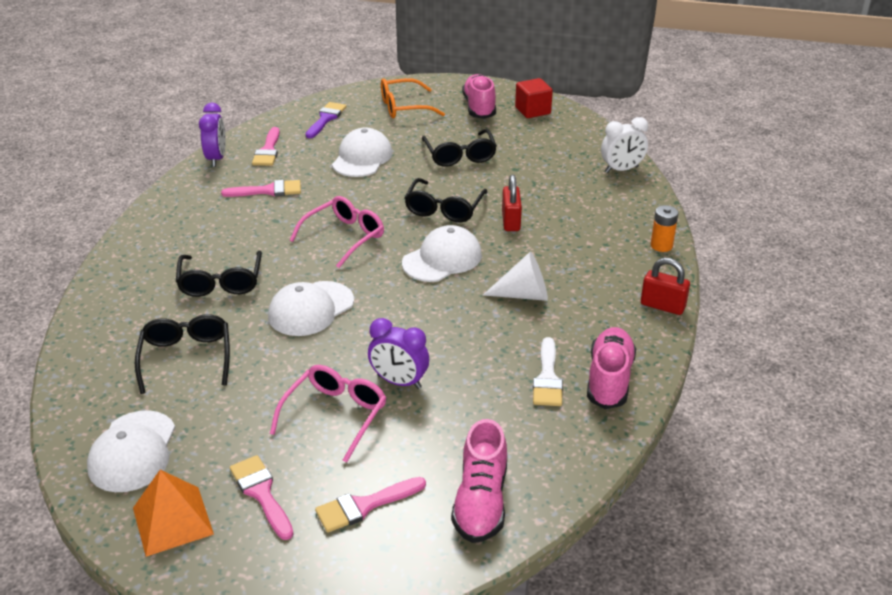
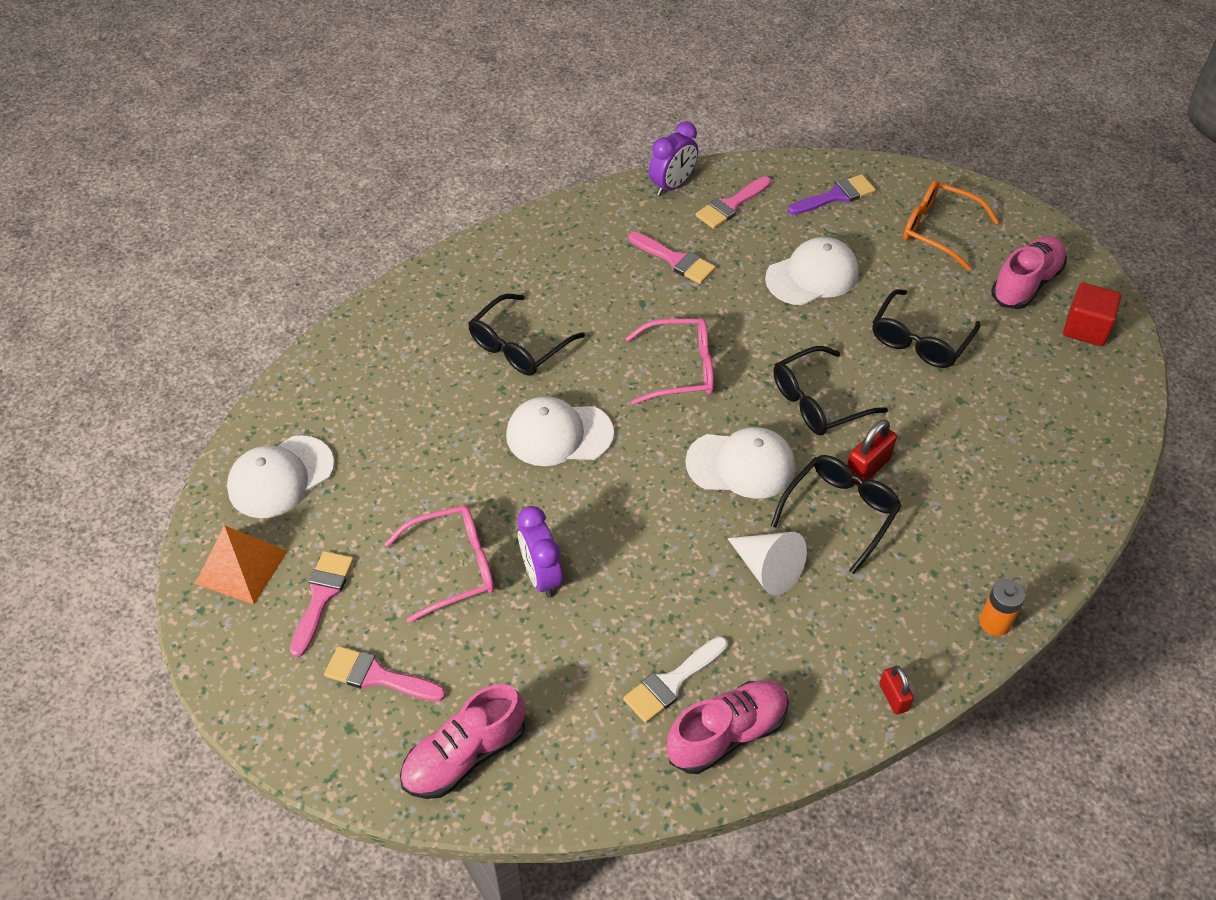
camera: 45 degrees right, 15 degrees up
black glasses [135,314,230,394] -> black glasses moved to [771,455,901,574]
white clock [601,117,648,173] -> none
red padlock [641,258,690,315] -> red padlock [879,666,914,715], size x0.66

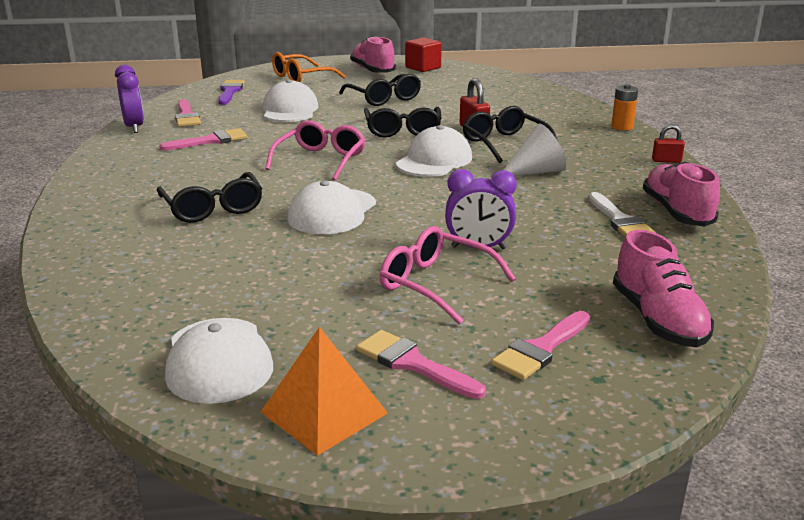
camera: 65 degrees left, 25 degrees down
pink glasses [385,506,494,623] -> pink glasses turned 60 degrees counterclockwise [380,226,516,325]

